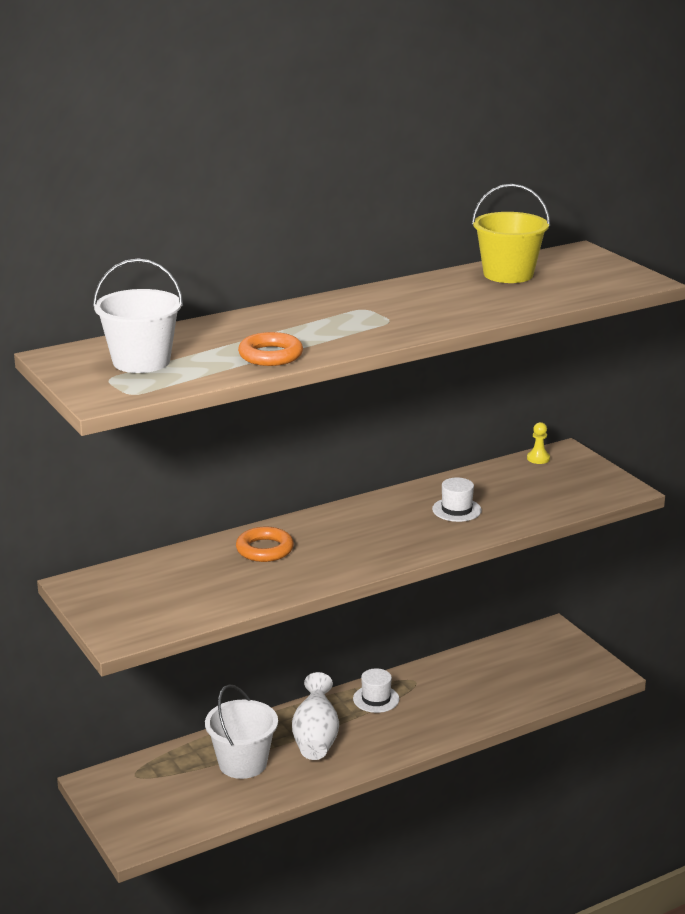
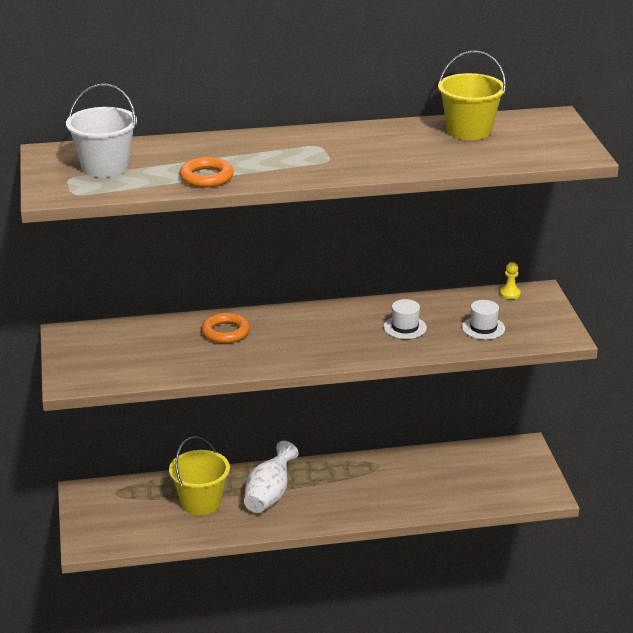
camera: 20 degrees right, 5 degrees up
white bucket [205,684,278,779] -> yellow bucket [169,436,230,515]
white hat [353,668,399,713] -> white hat moved to [462,300,505,340]

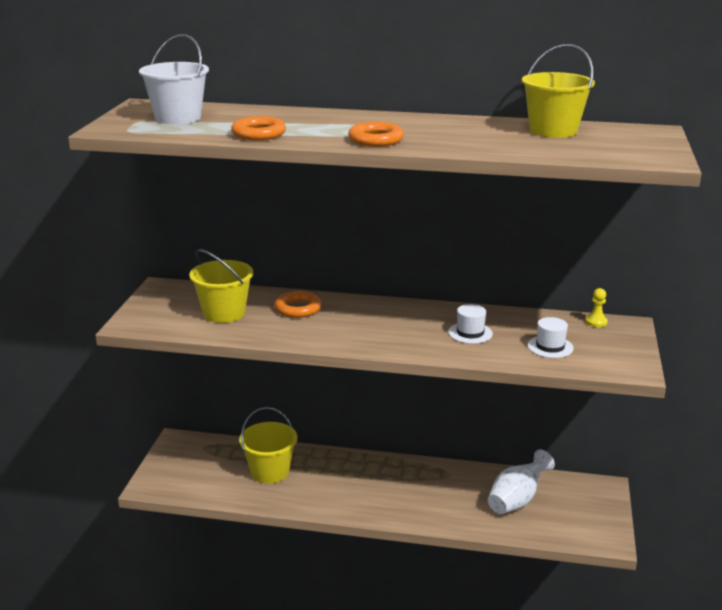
camera: 20 degrees right, 5 degrees down
white vase [244,441,299,513] -> white vase moved to [488,449,555,514]
none -> yellow bucket [189,249,253,323]
none -> orange ring [348,122,404,147]

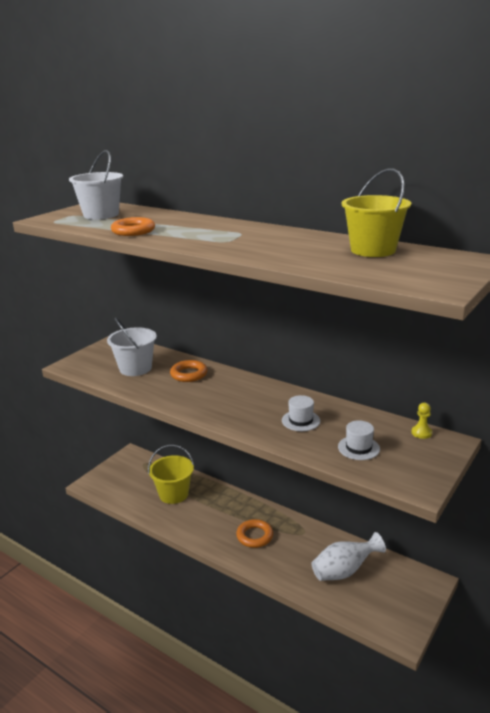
camera: 25 degrees right, 0 degrees up
yellow bucket [189,249,253,323] -> white bucket [107,317,157,376]
orange ring [348,122,404,147] -> orange ring moved to [236,519,273,548]

